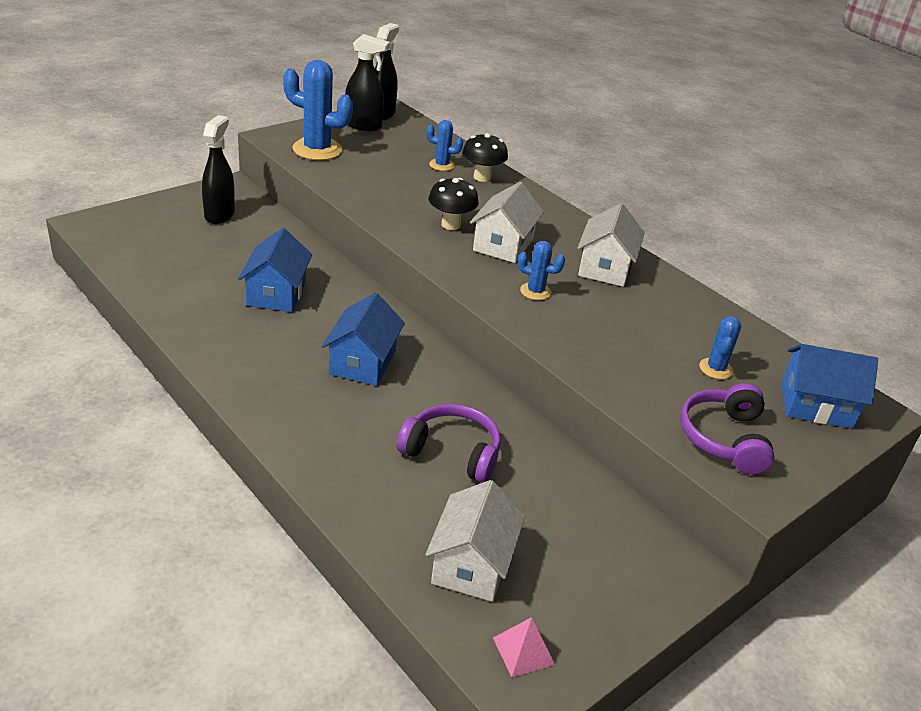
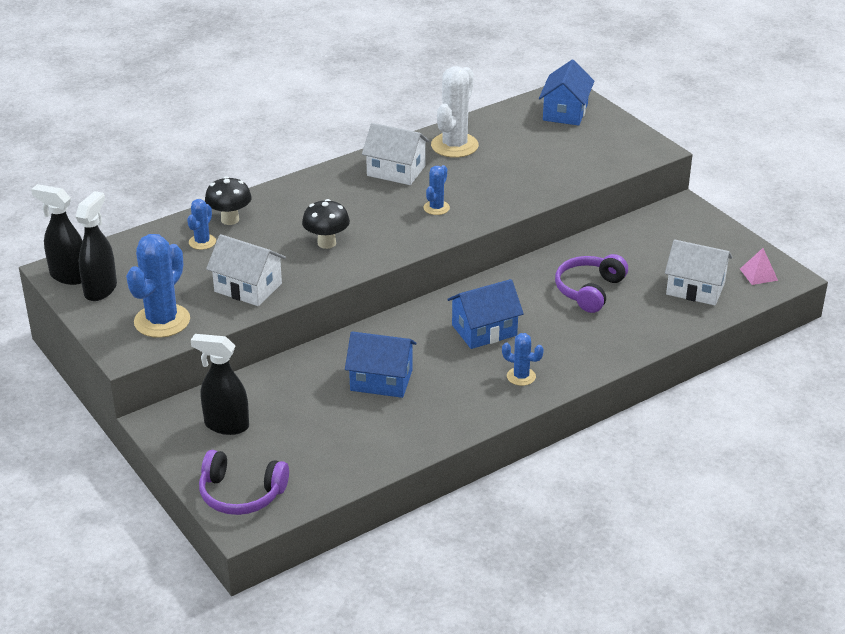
camera: 80 degrees left, 0 degrees up
blue house [322,293,405,386] -> blue house turned 45 degrees counterclockwise [447,279,524,349]
white house [470,182,544,263] -> white house moved to [206,234,286,306]
purple headphones [680,383,775,475] -> purple headphones moved to [199,450,289,515]
blue cactus [699,316,741,379] -> blue cactus moved to [502,333,544,386]
none -> white cactus [431,66,479,158]

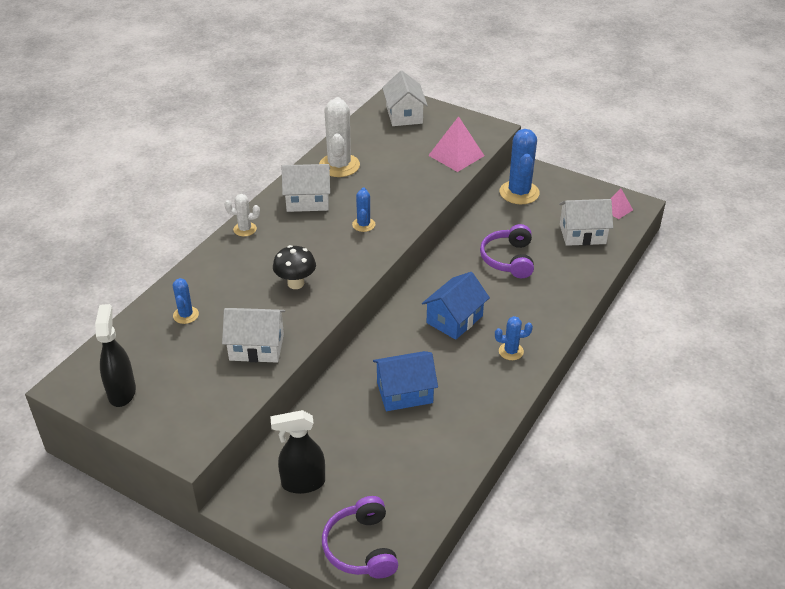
camera: 25 degrees left, 5 degrees up
black spray bottle [31,184,83,285] -> none
blue cactus [126,234,190,338] -> blue cactus moved to [499,129,540,204]
purple headphones [199,450,289,515] -> purple headphones turned 90 degrees clockwise [322,496,398,579]
black mushroom [205,176,252,225] -> none
blue house [539,59,594,126] -> white house [382,71,428,126]
none -> white cactus [224,194,260,236]
none -> pink pyramid [428,116,485,172]

